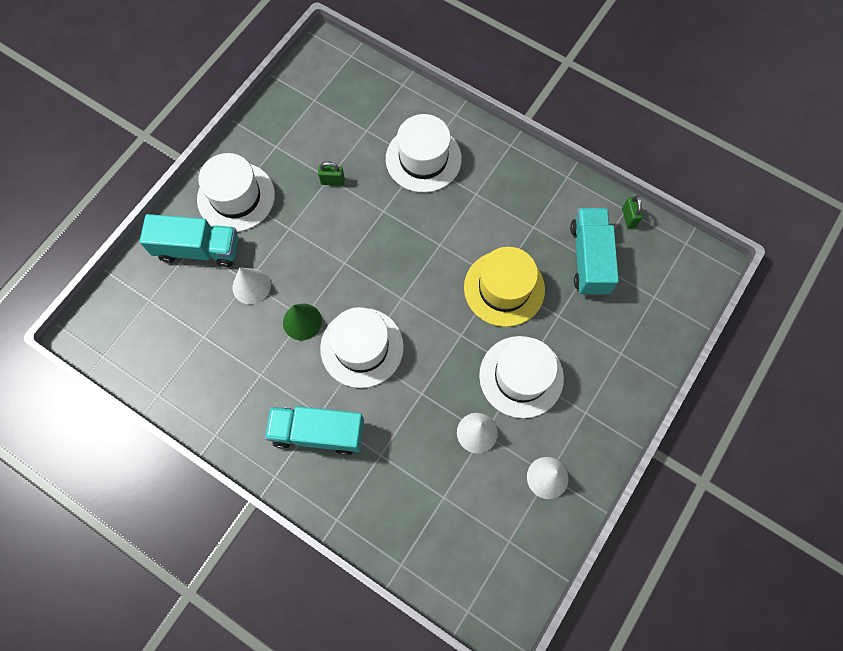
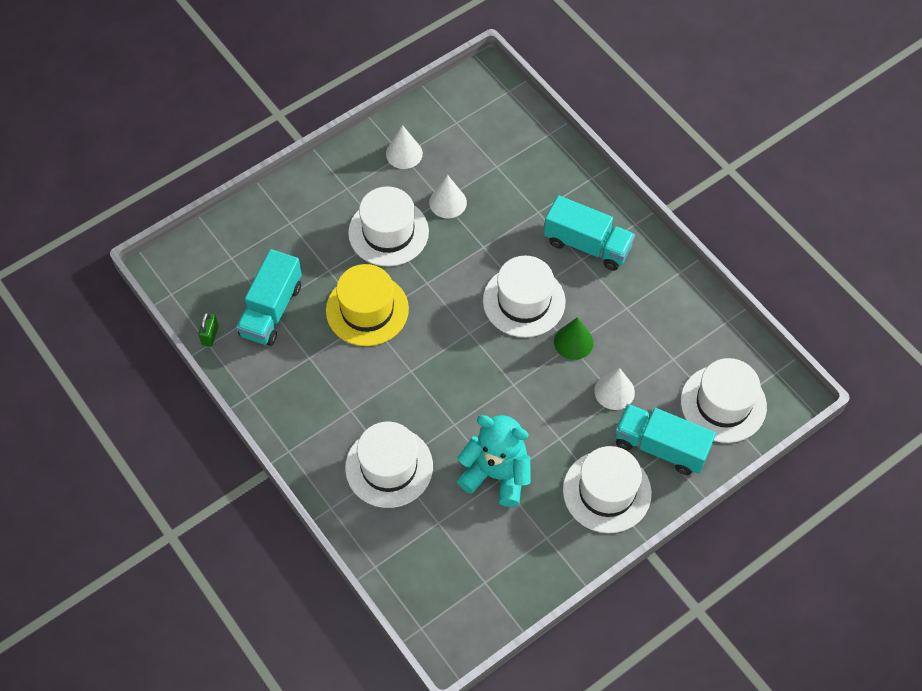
camera: 160 degrees left, 10 degrees down
green padlock [318,162,345,186] -> turquoise teddy bear [457,415,531,507]
none -> white hat [681,358,767,443]

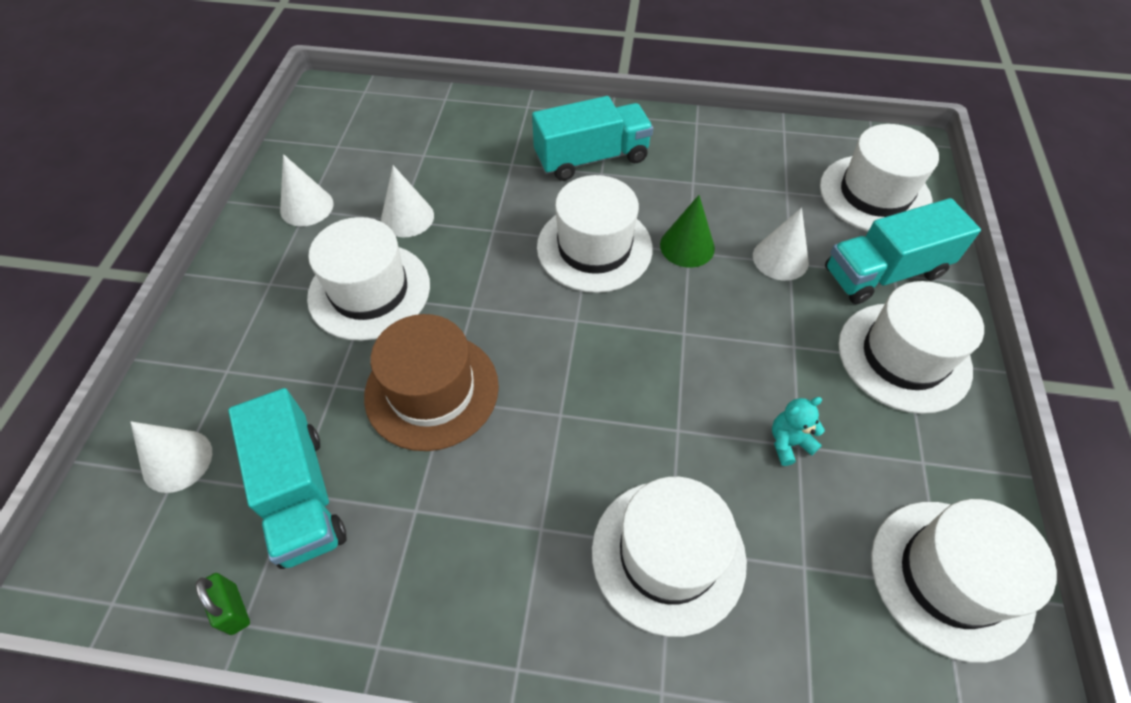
camera: 45 degrees left, 5 degrees down
yellow hat [326,264,409,346] -> brown hat [364,314,499,451]
turquoise teddy bear [457,415,531,507] -> turquoise teddy bear [772,397,825,466], size x0.44
none -> white cone [130,422,212,493]
none -> white hat [871,499,1057,663]

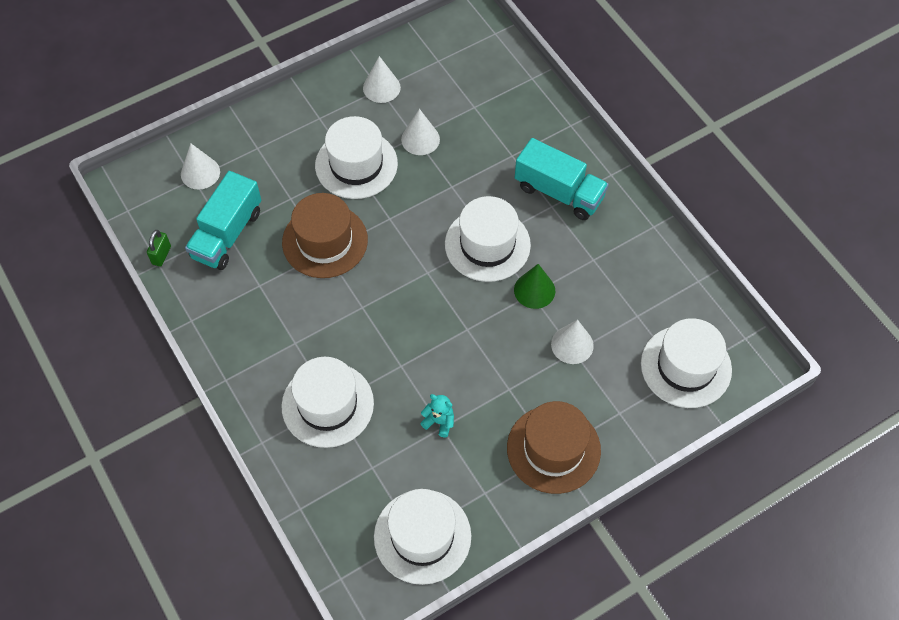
camera: 50 degrees right, 5 degrees up
turquoise truck [825,198,981,304] -> none
white hat [838,281,984,414] -> brown hat [507,401,601,494]

